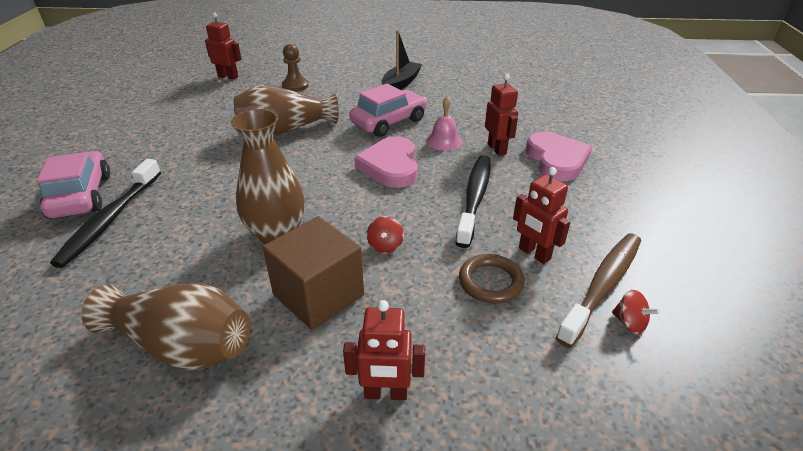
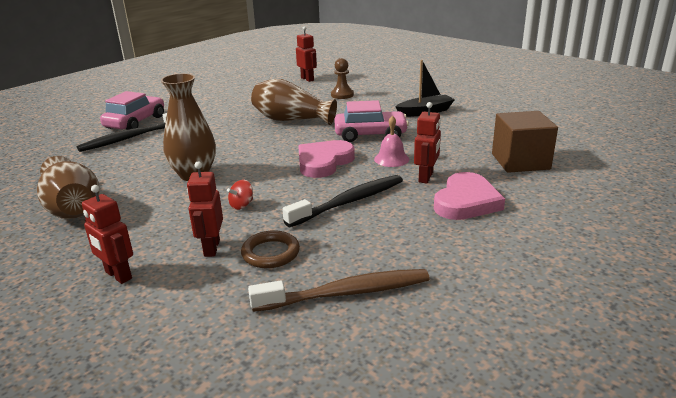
camera: 40 degrees right, 10 degrees down
brown cube [263,216,364,330] -> brown cube moved to [492,111,558,173]
red robot [513,167,570,264] -> red robot moved to [187,161,223,257]
red spinning top [612,290,660,334] -> none

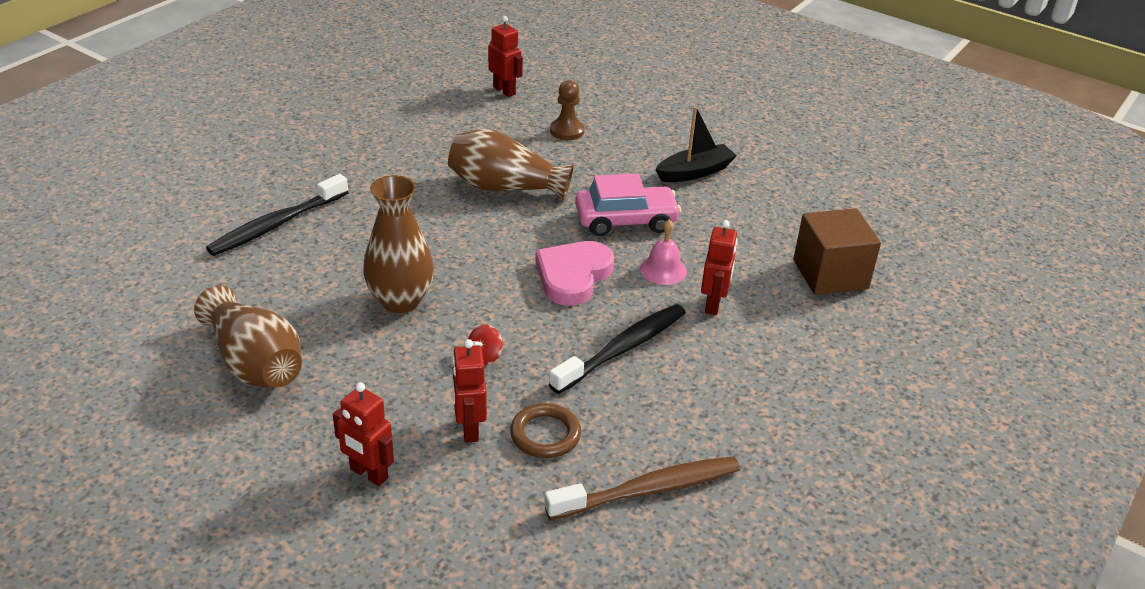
camera: 10 degrees left, 10 degrees up
pink car [100,91,164,130] -> none
pink heart [434,172,505,220] -> none

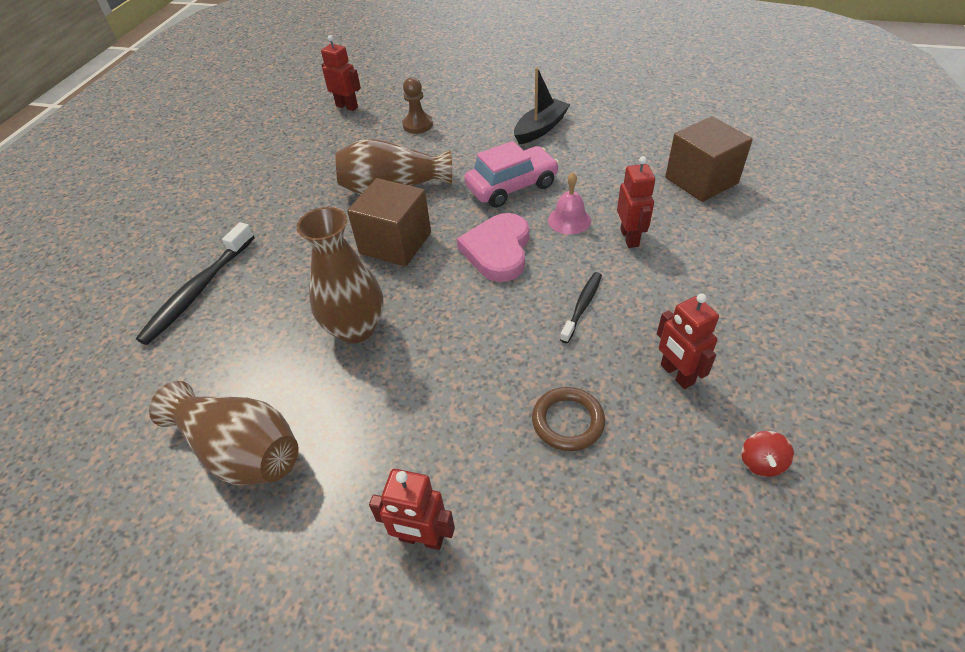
camera: 15 degrees left, 10 degrees up
red robot [452,339,487,443] -> red robot moved to [657,293,719,389]
red spinning top [468,325,503,365] -> red spinning top moved to [741,431,794,477]
brown toothbrush [544,456,740,520] -> none
black toothbrush [549,304,686,394] -> black toothbrush [560,272,602,343], size x0.57
none -> brown cube [347,178,431,266]

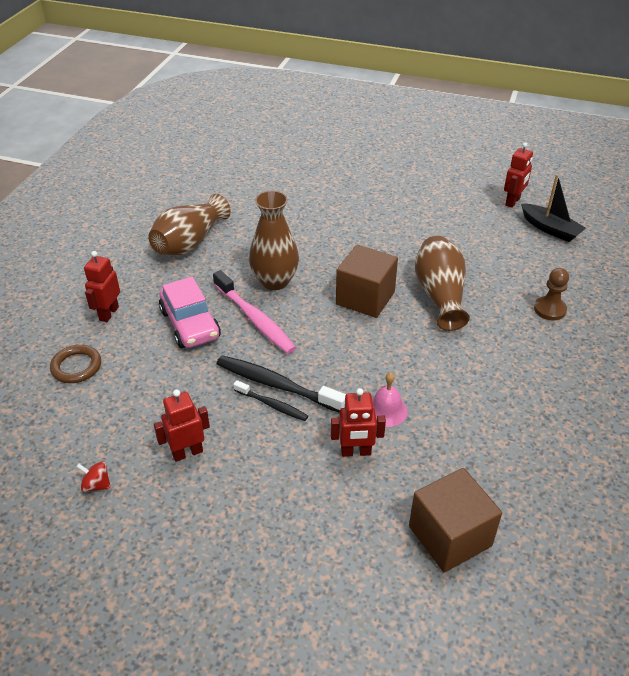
camera: 90 degrees right, 5 degrees down
black toothbrush [136,222,254,345] -> black toothbrush moved to [216,355,346,413]
red robot [321,35,361,111] -> red robot moved to [504,142,533,208]
pink heart [457,213,529,282] -> none
pink car [464,141,559,208] -> pink car moved to [159,277,221,348]
black boat [514,67,570,145] -> black boat moved to [521,174,586,242]
brown ring [532,387,605,451] -> brown ring moved to [50,345,101,383]
none -> pink toothbrush [213,270,296,354]

